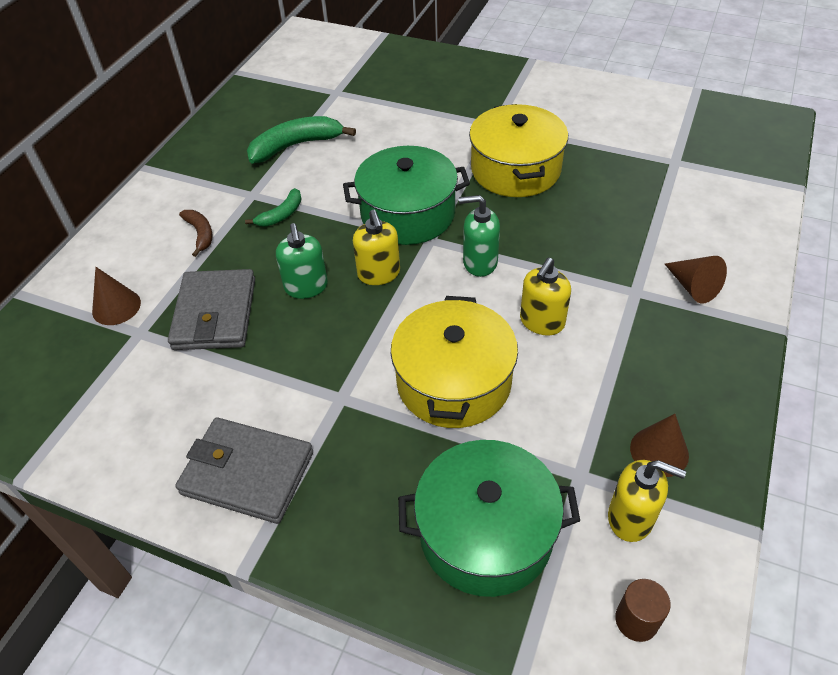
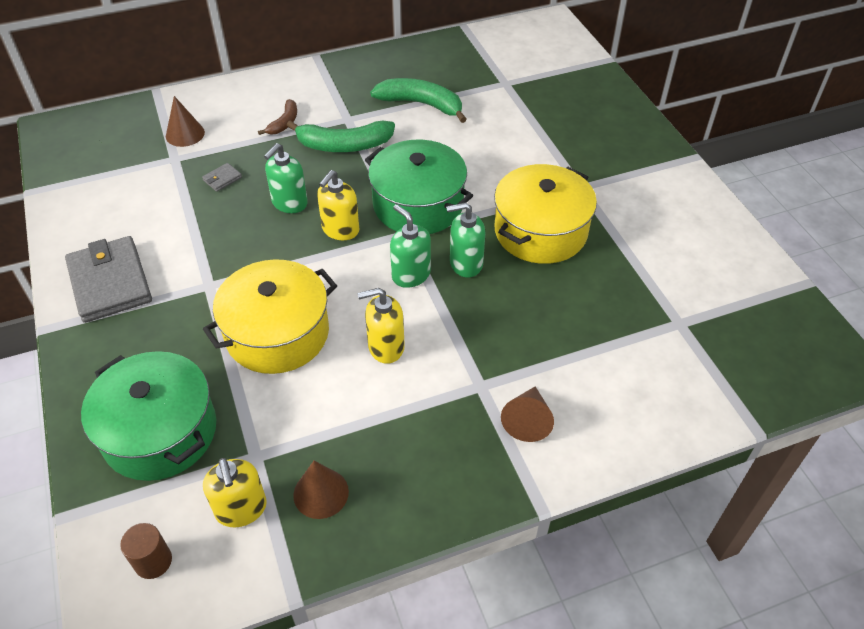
camera: 45 degrees right, 0 degrees up
grey wallet [168,269,255,350] -> grey wallet [202,163,242,192], size x0.40
green banana [245,188,302,227] -> green banana [287,120,395,152], size x1.79
none -> green soap dispenser [446,202,485,277]

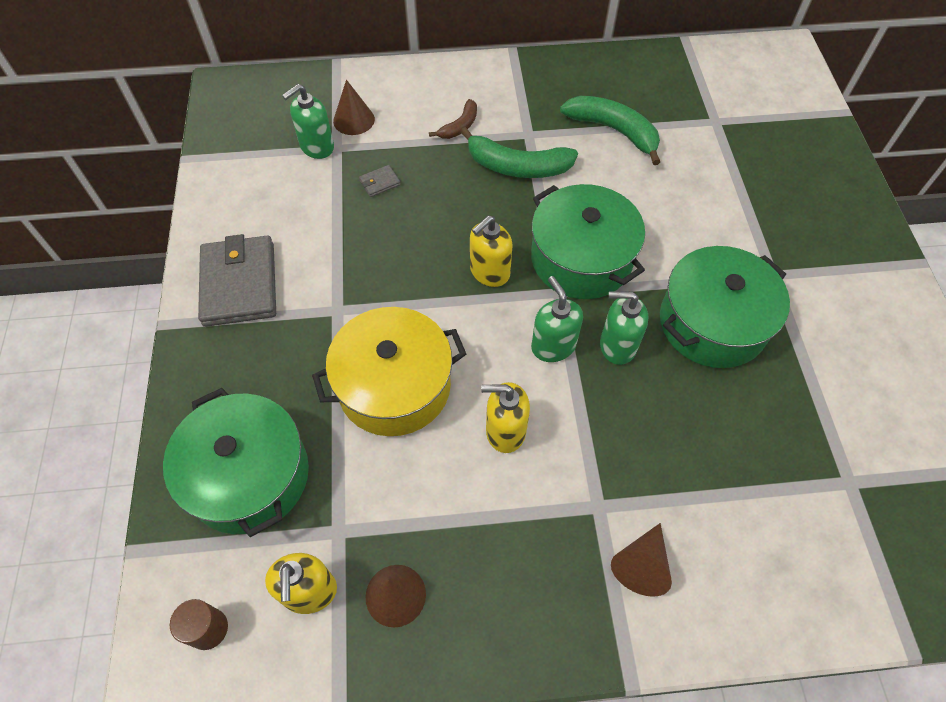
camera: 15 degrees right, 10 degrees up
green soap dispenser [264,143,308,213] -> green soap dispenser moved to [282,84,334,159]
yellow pot [494,164,597,264] -> green pot [660,246,790,368]

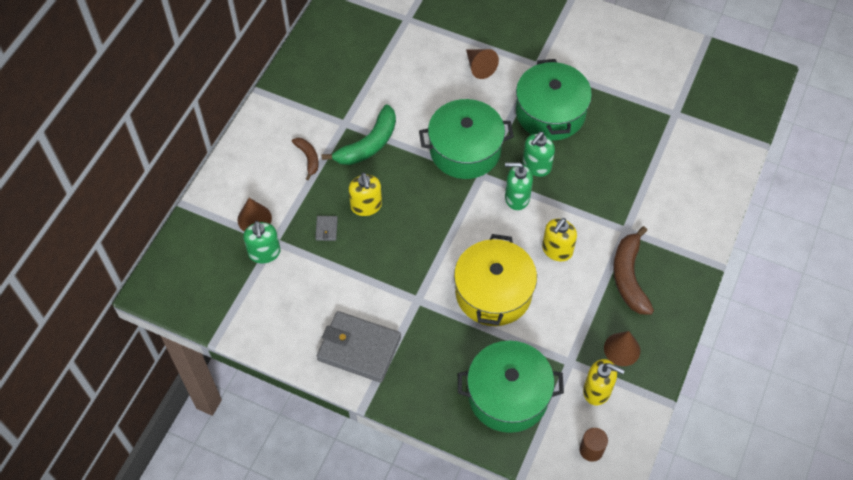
camera: 60 degrees left, 0 degrees up
yellow soap dispenser [470,215,513,287] -> yellow soap dispenser moved to [349,173,382,216]
green banana [560,96,660,165] -> none
brown cone [611,523,672,597] -> brown cone moved to [466,49,499,79]
none -> brown banana [613,226,654,315]

